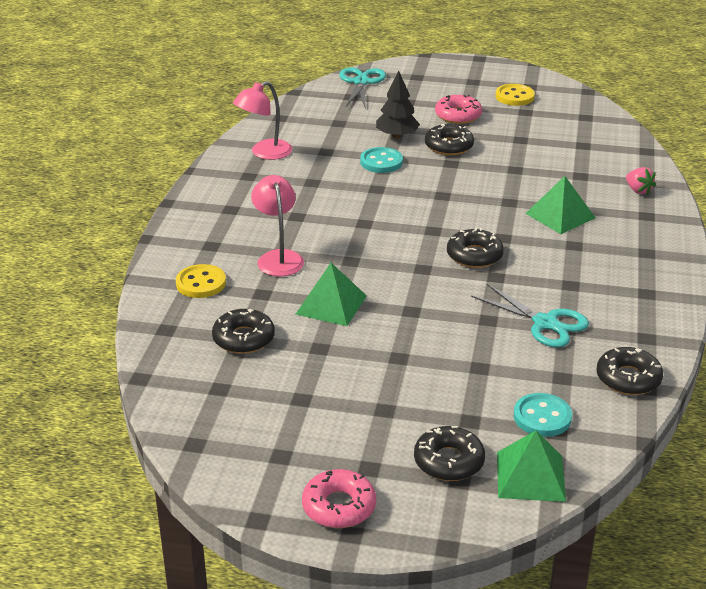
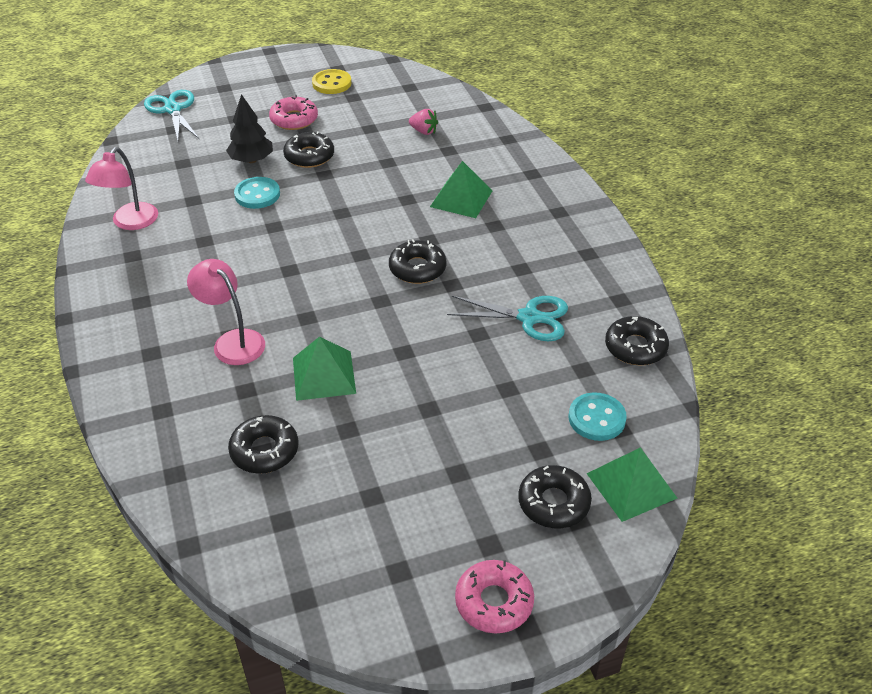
camera: 30 degrees left, 10 degrees up
yellow button [176,264,226,298] -> none
pink strawberry [626,167,656,195] -> pink strawberry moved to [409,109,438,135]

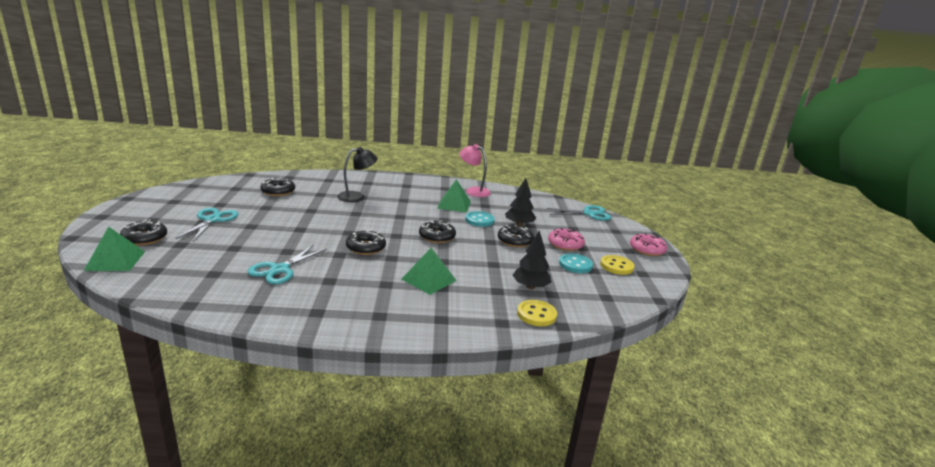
camera: 105 degrees right, 20 degrees down
pink lamp [187,259,265,365] -> black lamp [337,147,377,202]
green pyramid [293,336,356,401] -> green pyramid moved to [437,179,471,213]
pink strawberry [409,109,438,135] -> black tree [513,230,551,289]
pink donut [455,560,534,633] -> pink donut moved to [630,233,667,256]
turquoise button [569,392,627,441] -> turquoise button moved to [559,253,593,273]
black donut [605,316,669,365] -> black donut moved to [419,220,456,243]
none -> turquoise scissors [176,208,239,242]
none -> yellow button [517,300,557,326]

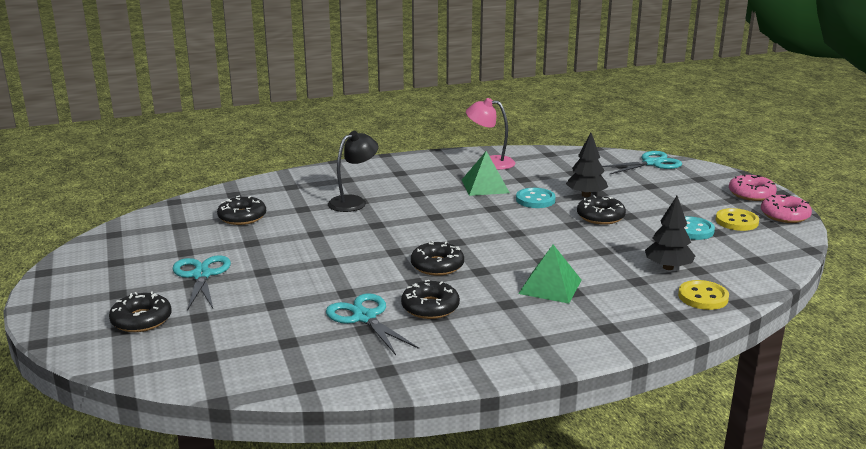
camera: 15 degrees left, 0 degrees up
green pyramid [84,226,145,271] -> none
turquoise scissors [248,245,327,284] -> turquoise scissors turned 135 degrees clockwise [326,293,419,355]
black donut [419,220,456,243] -> black donut moved to [401,280,460,319]
pink donut [548,228,585,251] -> pink donut moved to [761,194,812,223]

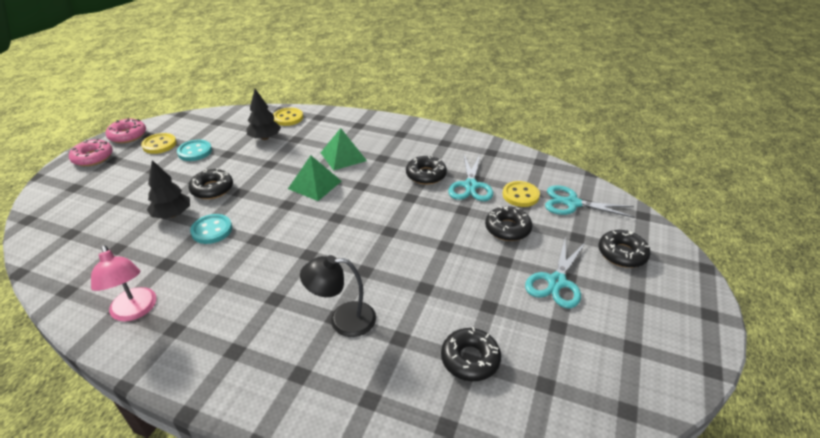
camera: 140 degrees left, 15 degrees up
black donut [411,241,464,276] -> black donut moved to [485,206,532,241]
green pyramid [462,151,510,196] -> green pyramid moved to [288,155,342,201]
turquoise scissors [602,151,682,175] -> turquoise scissors moved to [545,185,635,218]
none -> yellow button [503,181,540,207]

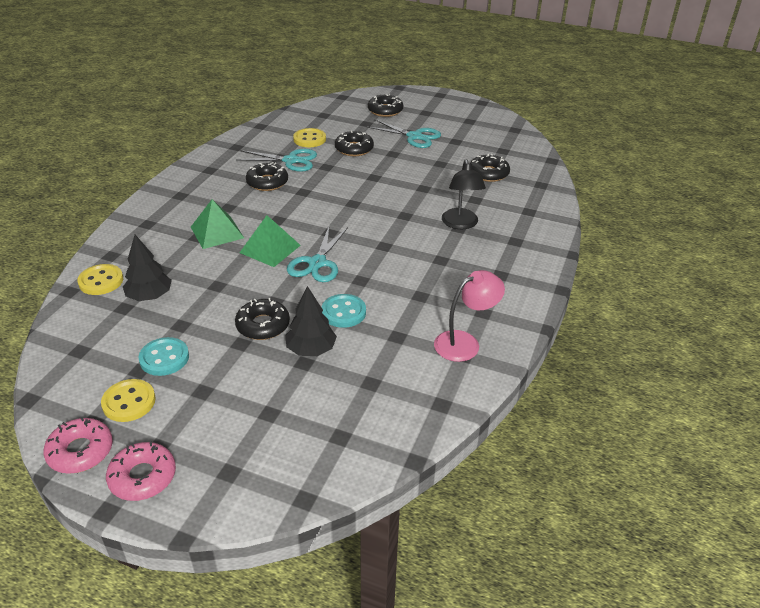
camera: 90 degrees left, 0 degrees up
turquoise scissors [545,185,635,218] -> turquoise scissors moved to [287,227,348,282]

